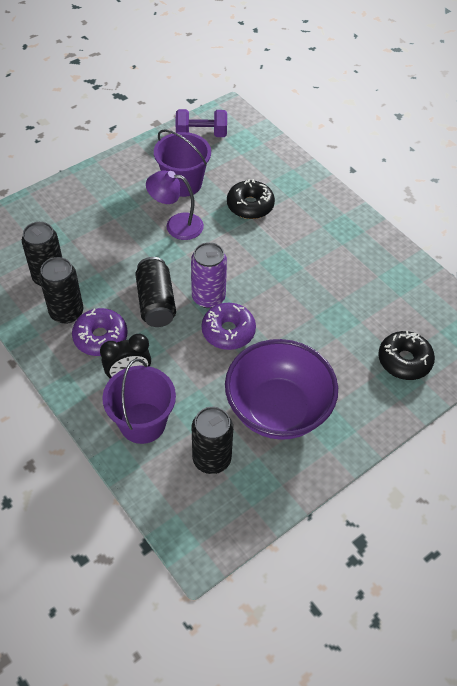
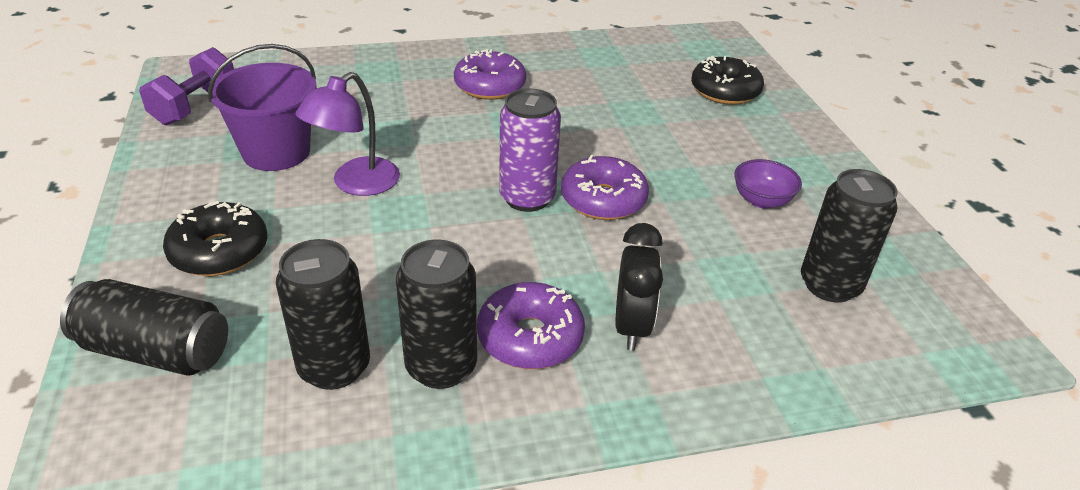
camera: 65 degrees left, 15 degrees down
purple bucket [102,359,176,444] -> none
black can [135,257,176,327] -> black can moved to [60,279,228,376]
purple bowl [225,339,338,440] -> purple bowl [734,159,802,209], size x0.40
black donut [227,179,275,219] -> black donut moved to [163,201,268,276]
none -> purple donut [454,49,526,100]

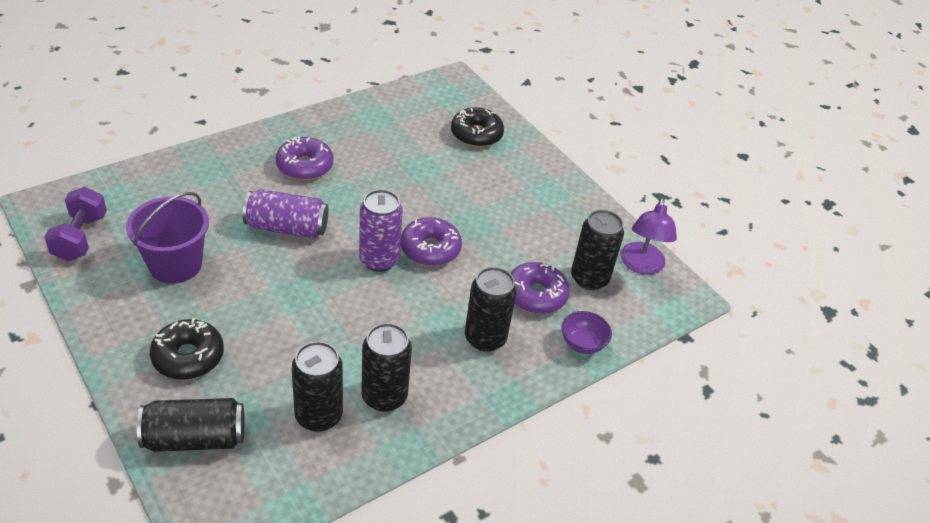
camera: 25 degrees left, 5 degrees up
purple lamp [296,72,400,196] -> purple lamp moved to [620,198,677,275]
purple donut [477,282,585,369] -> purple donut moved to [510,262,570,314]
black clock [615,223,663,351] -> black can [465,267,517,352]
purple bowl [734,159,802,209] -> purple bowl moved to [561,311,612,354]
none -> purple can [243,189,329,238]

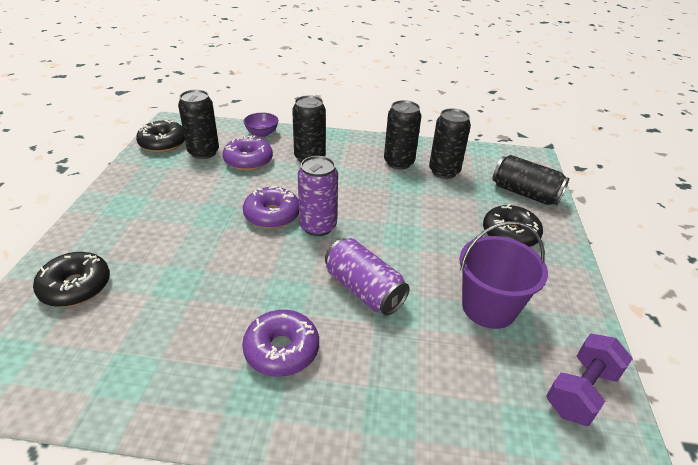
camera: 135 degrees left, 5 degrees down
purple lamp [620,198,677,275] -> black donut [136,120,185,152]

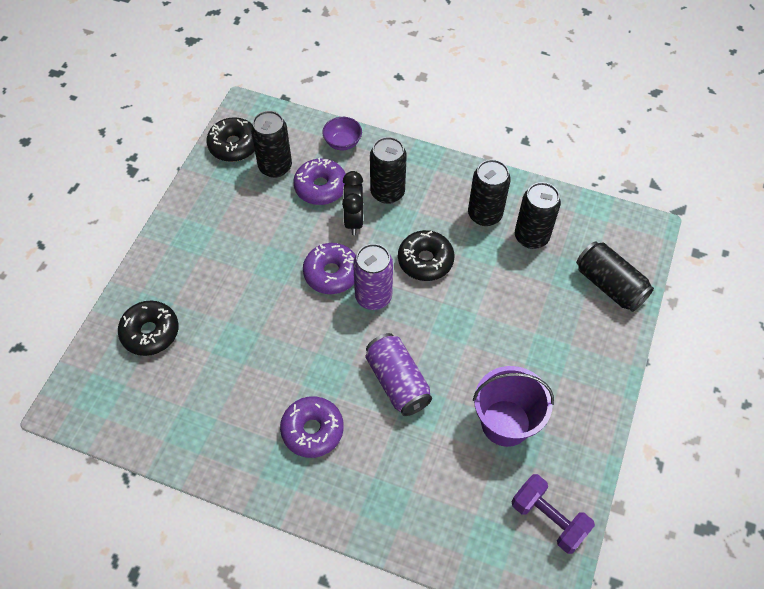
camera: 15 degrees right, 20 degrees up
black donut [483,204,543,247] -> black donut moved to [398,230,454,281]
purple dumbbell [546,333,633,426] -> purple dumbbell turned 75 degrees clockwise [512,474,595,554]
none -> black clock [342,171,363,235]

